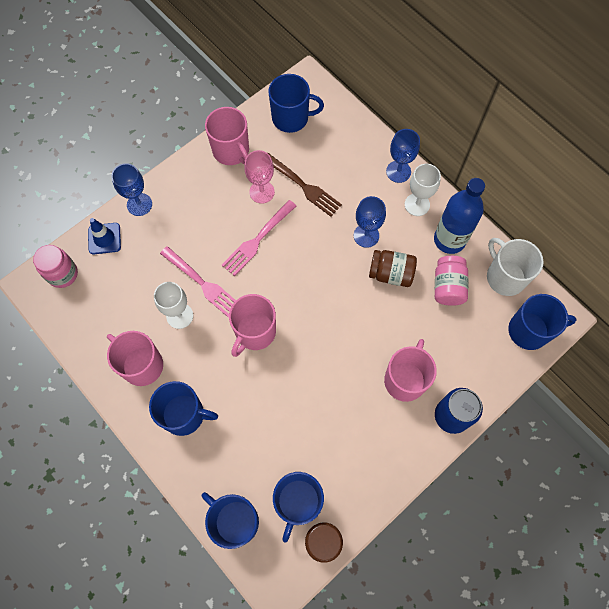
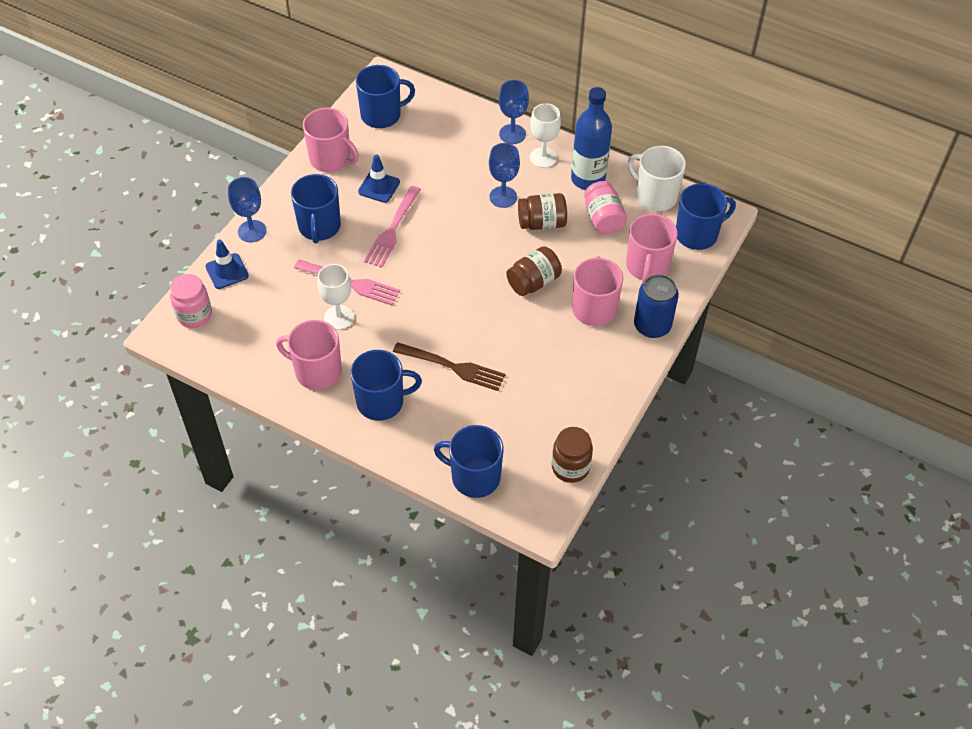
camera: 20 degrees left, 15 degrees down
pink mug [229,294,276,357] -> pink mug moved to [626,214,678,283]
pink goblet [245,150,275,204] -> blue traffic cone [358,154,400,203]
brown fork [268,153,342,217] -> brown fork moved to [393,342,505,391]
blue mug [273,472,324,543] -> blue mug moved to [291,174,341,243]
none -> brown jar [506,246,562,296]

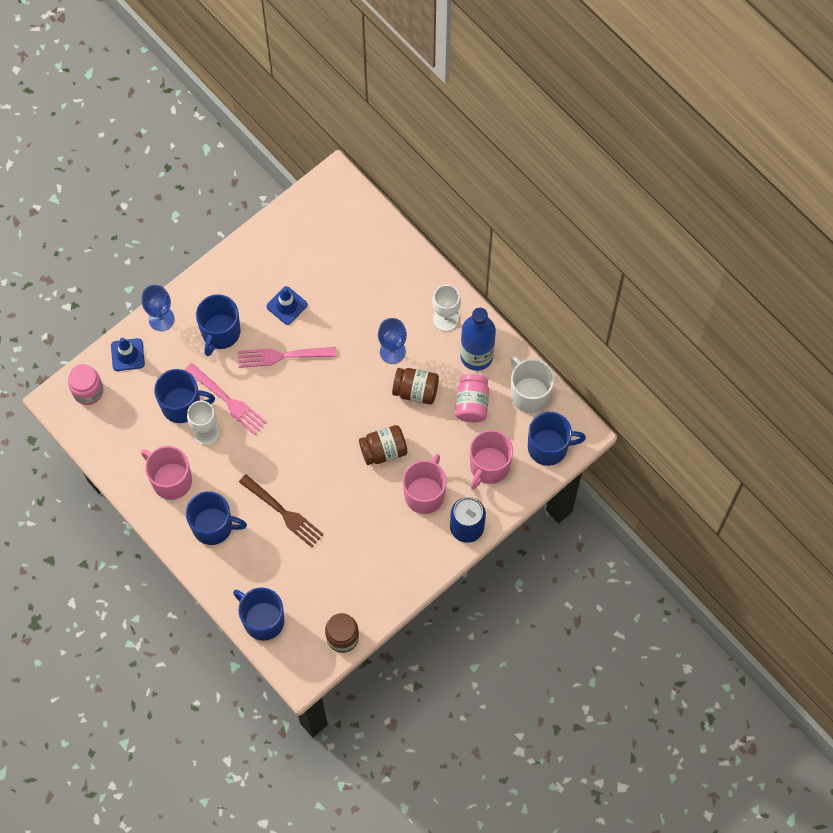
camera: 20 degrees right, 15 degrees up
pink mug [303,108,359,172] -> none
blue mug [356,65,415,128] -> blue mug moved to [154,369,215,423]
pink fork [364,186,421,268] -> pink fork turned 45 degrees clockwise [238,347,337,368]
blue goblet [499,80,529,144] -> none

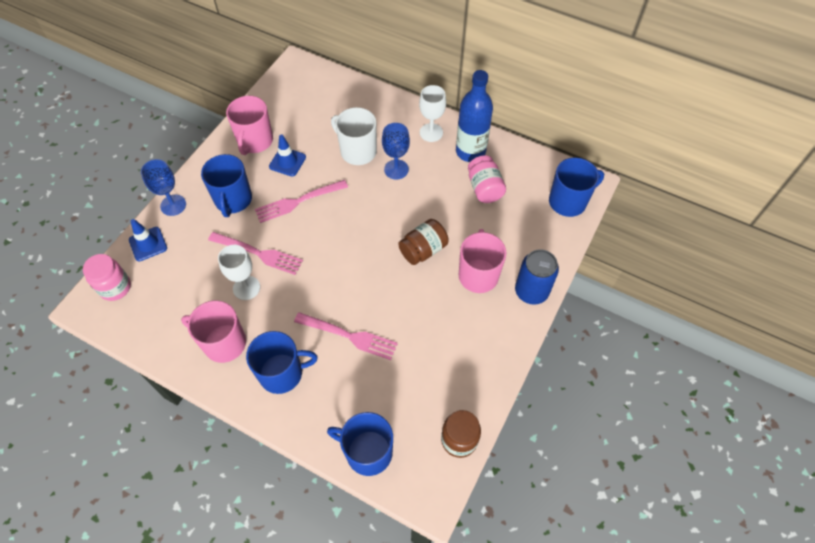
camera: 20 degrees left, 10 degrees down
blue mug [154,369,215,423] -> none
brown fork [239,474,324,547] -> pink fork [294,312,398,360]
brown jar [392,368,439,404] -> none
pink mug [470,430,513,489] -> pink mug moved to [226,96,273,155]
white mug [510,356,554,413] -> white mug moved to [331,107,377,165]

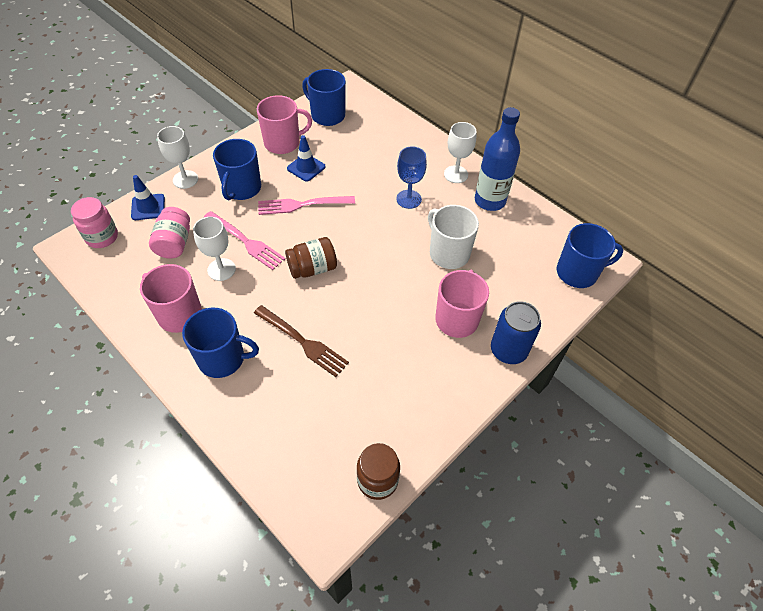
camera: 15 degrees right, 5 degrees down
blue goblet [141,159,186,216] -> white goblet [157,126,198,189]
pink mug [226,96,273,155] -> pink mug turned 135 degrees counterclockwise [257,95,312,154]
pink fork [294,312,398,360] -> brown fork [254,305,349,377]
blue mug [327,412,393,476] -> blue mug moved to [302,69,346,126]
white mug [331,107,377,165] -> white mug moved to [428,205,479,269]
brown jar [398,219,449,265] -> brown jar moved to [285,237,337,279]
pink jar [468,155,506,203] -> pink jar moved to [149,207,190,258]

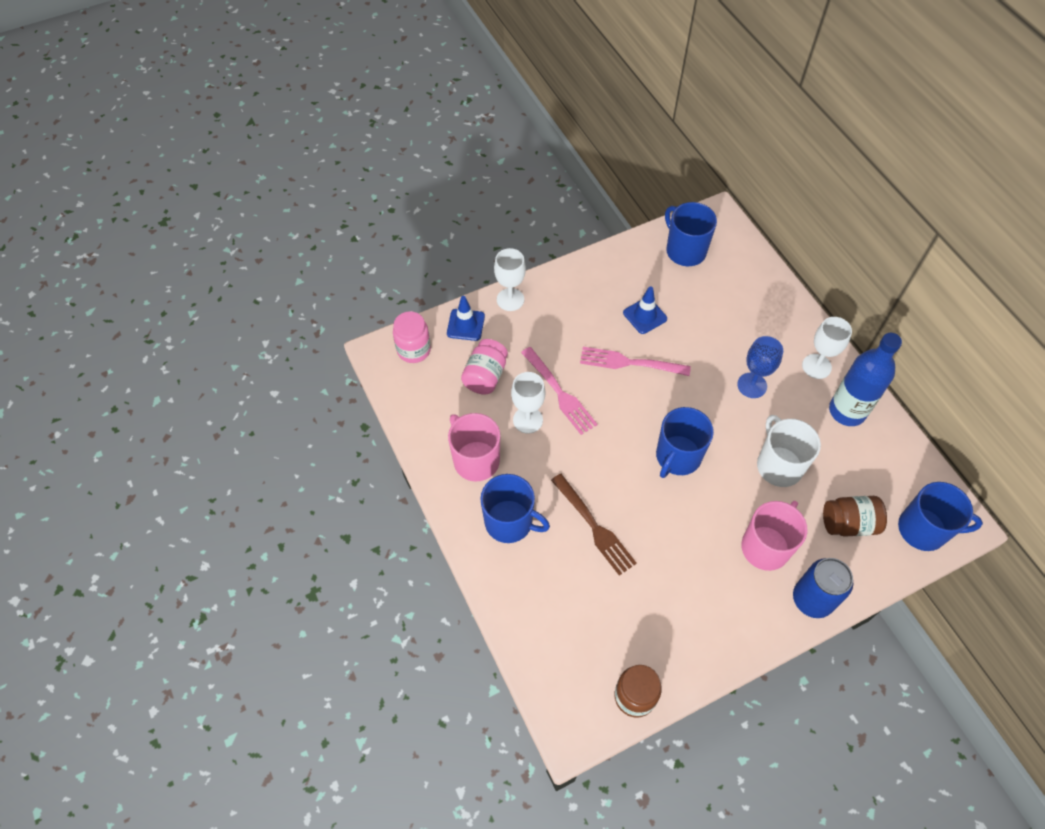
camera: 20 degrees right, 5 degrees up
blue mug [213,139,261,200] -> blue mug moved to [656,407,714,478]
pink mug [257,95,312,154] -> none
brown jar [285,237,337,279] -> brown jar moved to [823,496,887,537]

